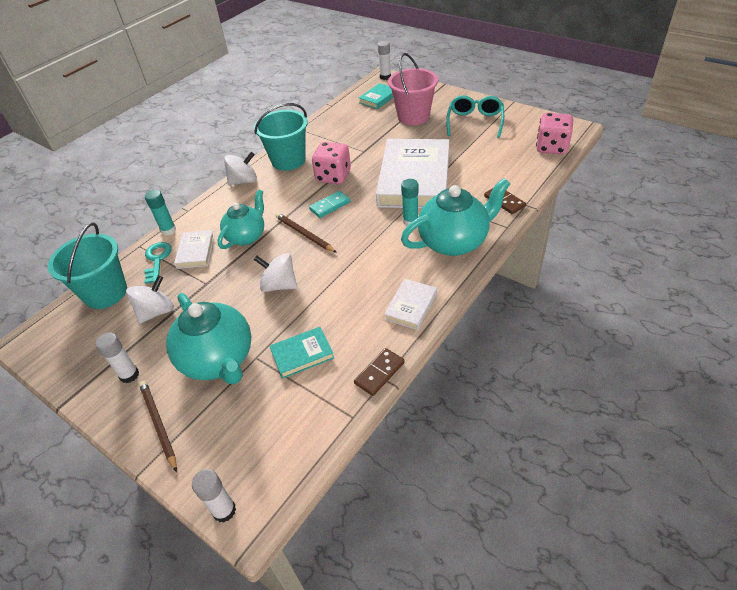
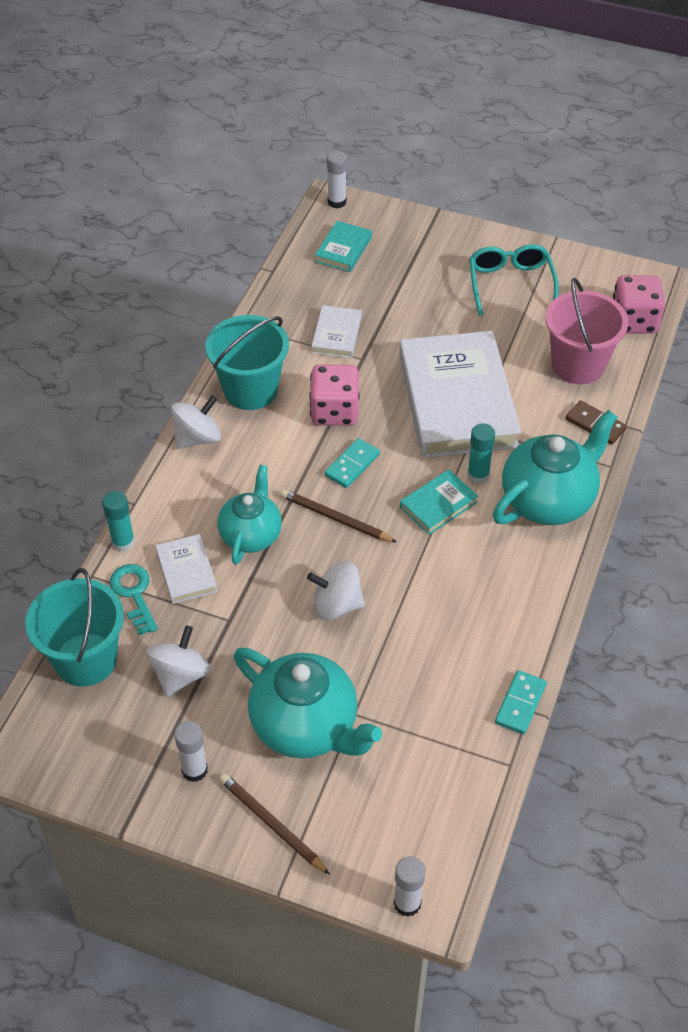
camera: 20 degrees left, 5 degrees up
turquoise book [270,327,334,379] -> turquoise book moved to [400,470,478,535]
brown domino [354,348,405,396] -> turquoise domino [495,670,547,734]
white book [384,279,437,330] -> white book moved to [311,305,362,358]
pink bucket [388,53,438,125] -> pink bucket moved to [545,278,628,384]

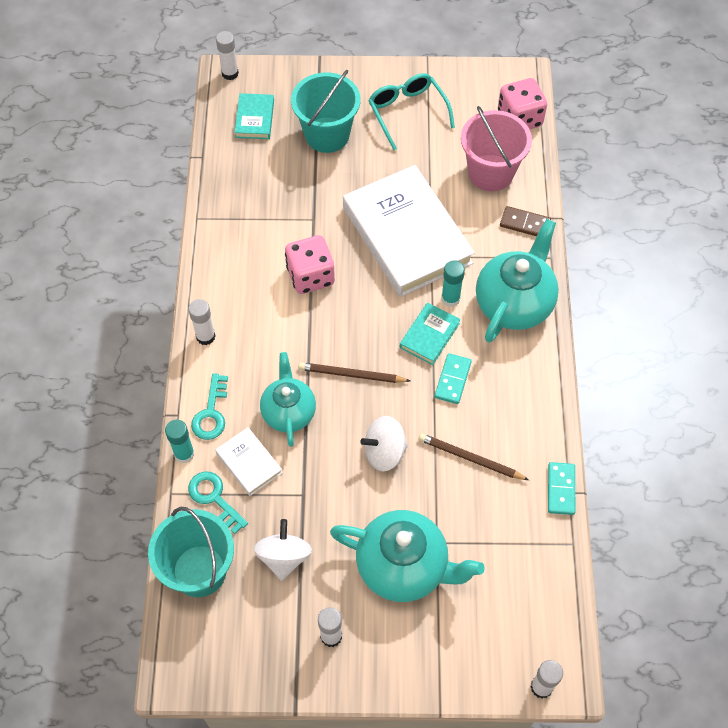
camera: 20 degrees left, 10 degrees up
white spinning top [171,395,221,449] -> white glue stick [188,299,215,345]
turquoise bucket [205,315,289,410] -> turquoise bucket moved to [291,70,360,153]
brown pencil [219,773,330,875] -> brown pencil moved to [419,433,529,480]
white book [311,305,362,358] -> none
turquoise domino [325,438,380,488] -> turquoise domino moved to [435,353,472,404]
none -> turquoise key [191,373,228,440]

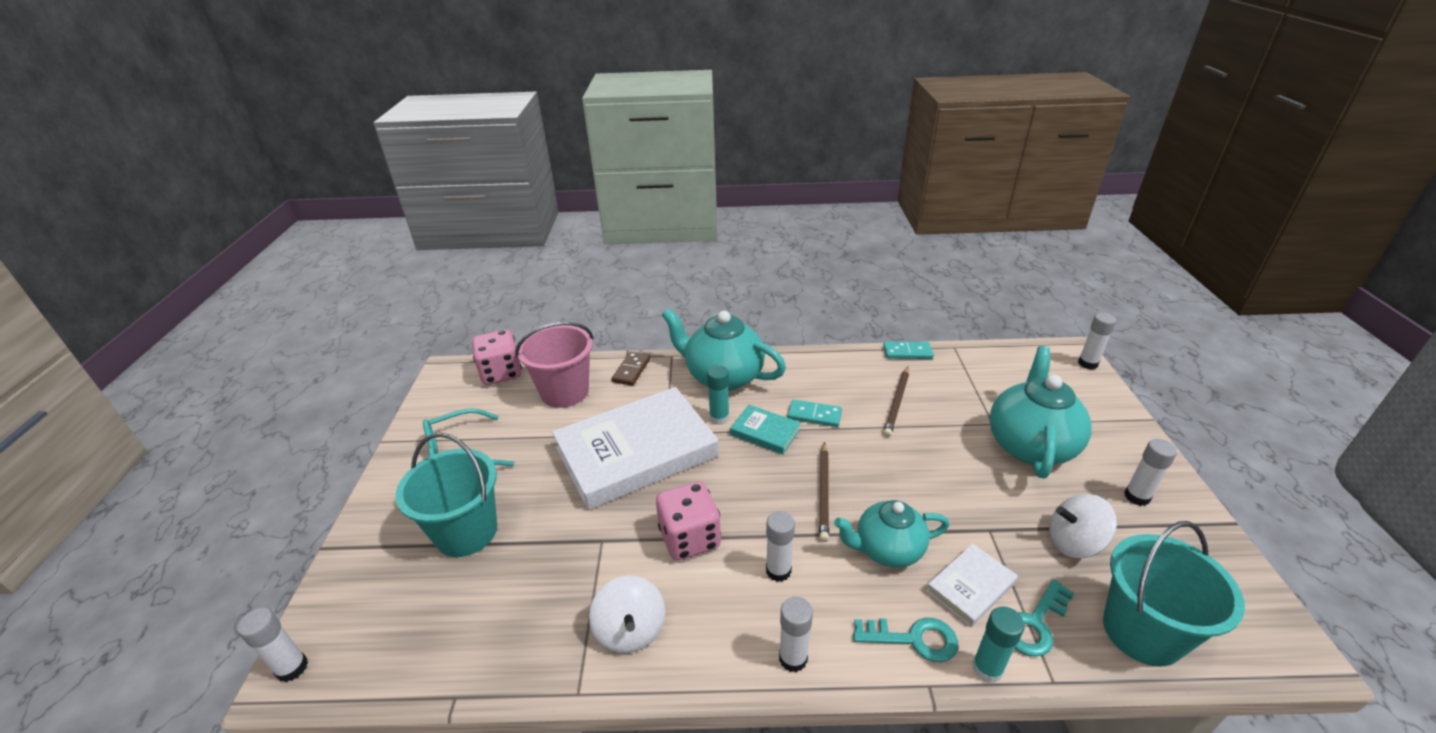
camera: 90 degrees left, 25 degrees down
turquoise book [234,93,274,139] -> none
white spinning top [360,416,408,472] -> white spinning top moved to [589,576,665,653]
none -> white glue stick [766,511,795,582]

